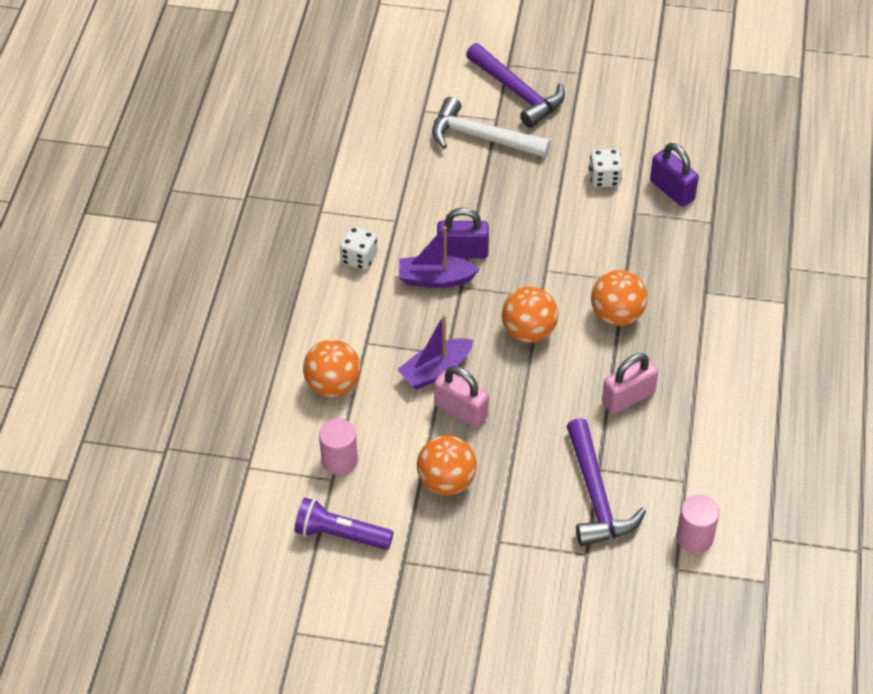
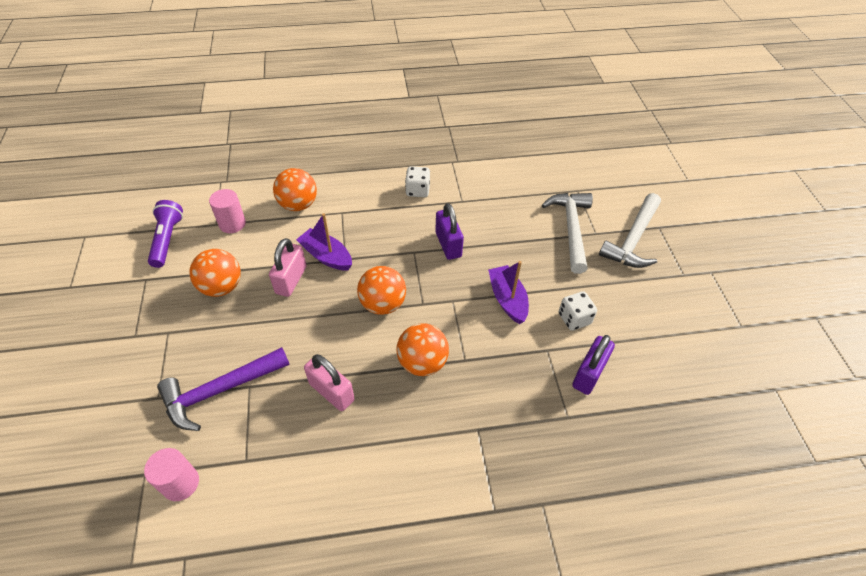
camera: 70 degrees right, 0 degrees up
purple boat [399,226,480,288] -> purple boat moved to [488,261,529,324]
purple hammer [466,43,565,128] -> white hammer [599,193,661,268]

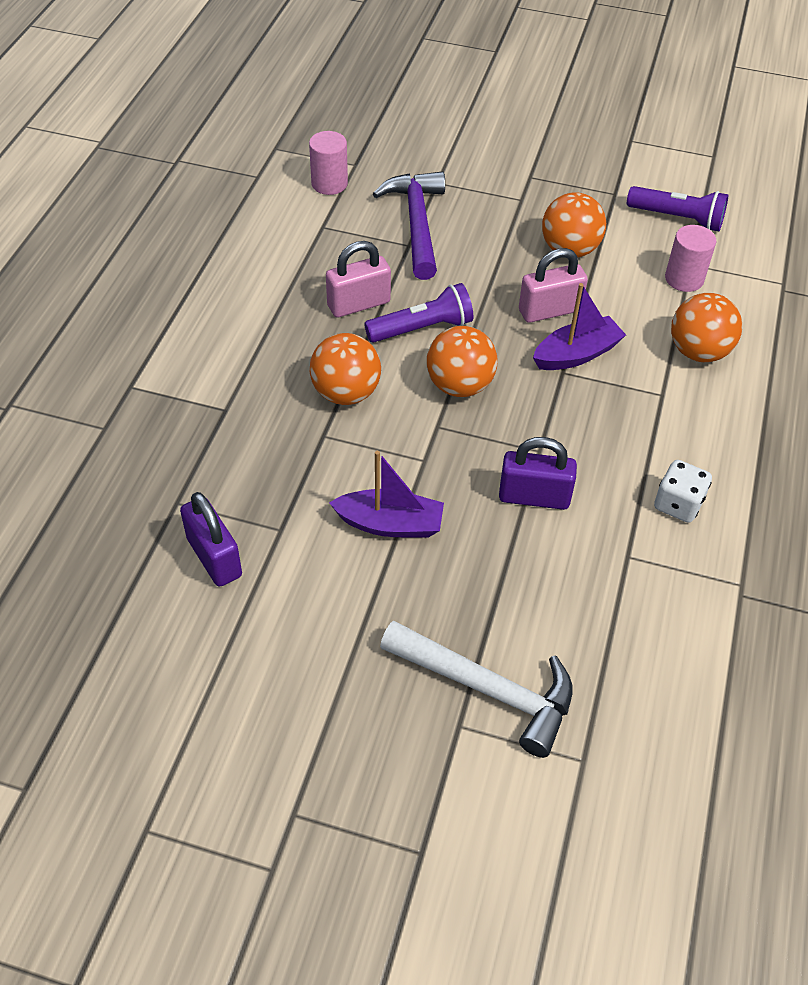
camera: 115 degrees right, 0 degrees up
pink padlock [269,238,306,297] -> pink padlock turned 60 degrees counterclockwise [519,248,588,323]
white dice [559,291,597,331] -> none
white hammer [599,193,661,268] -> none
none -> purple flashlight [364,283,473,343]

